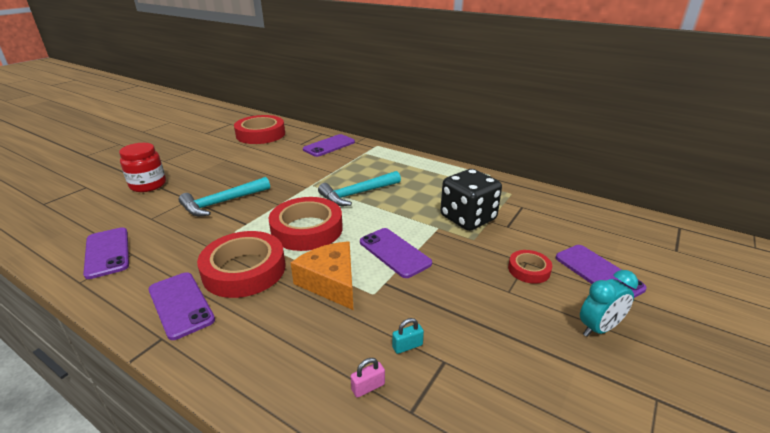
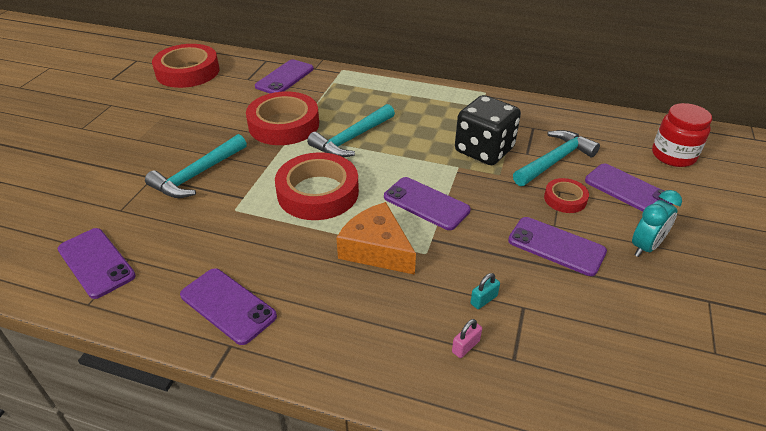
camera: 15 degrees left, 10 degrees up
red jar [119,143,166,192] -> red jar moved to [652,103,712,167]
red tape [197,231,285,298] -> red tape moved to [246,91,319,145]
none -> purple phone [508,217,607,276]
none -> turquoise hammer [513,130,600,186]

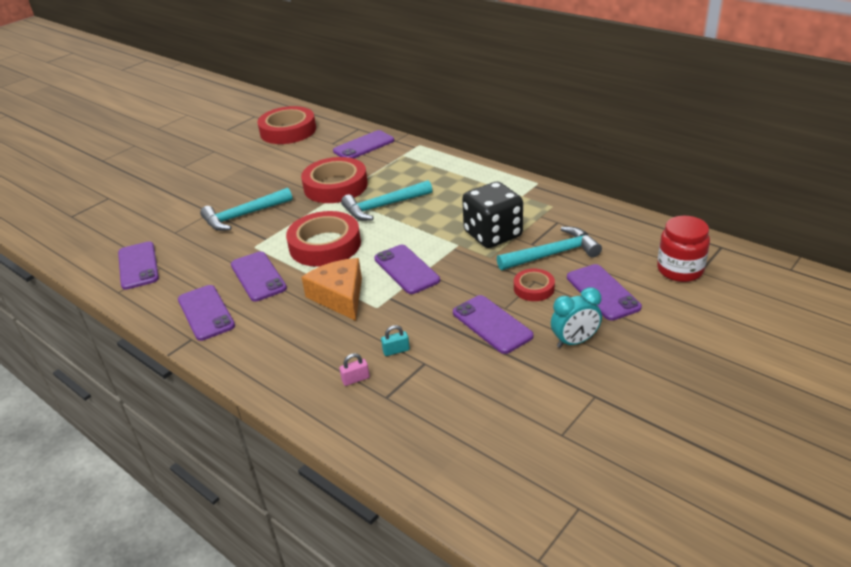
camera: 25 degrees right, 5 degrees down
none -> purple phone [231,251,287,301]

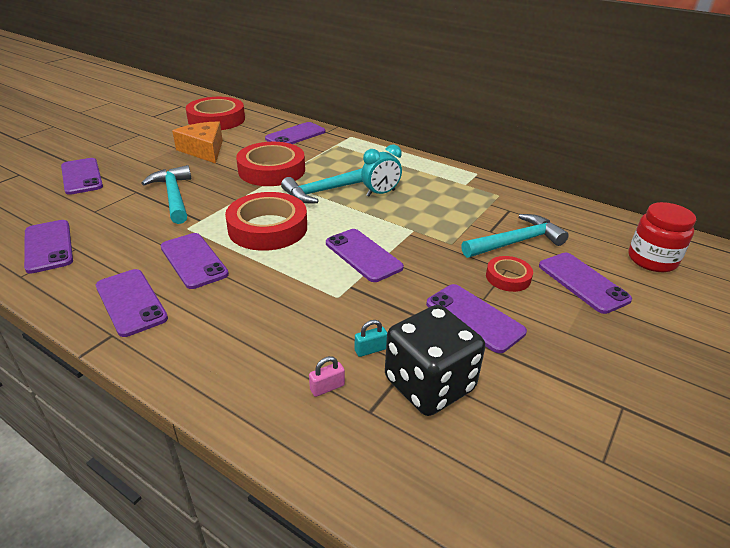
camera: 10 degrees left, 0 degrees up
turquoise hammer [200,188,293,231] -> turquoise hammer turned 105 degrees clockwise [141,165,191,224]
orange cheese [301,258,362,321] -> orange cheese moved to [172,121,223,164]
black dice [462,182,523,248] -> black dice moved to [385,305,485,416]
turquoise clock [551,287,602,348] -> turquoise clock moved to [361,144,402,197]
none -> purple phone [61,158,103,195]

